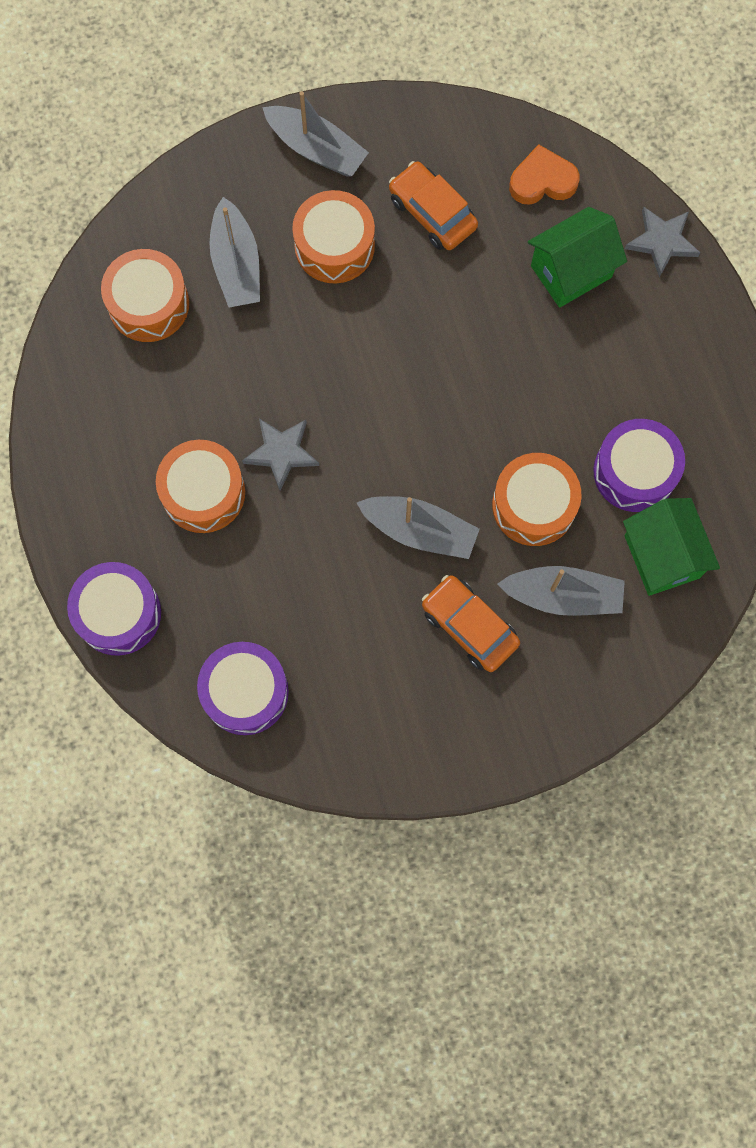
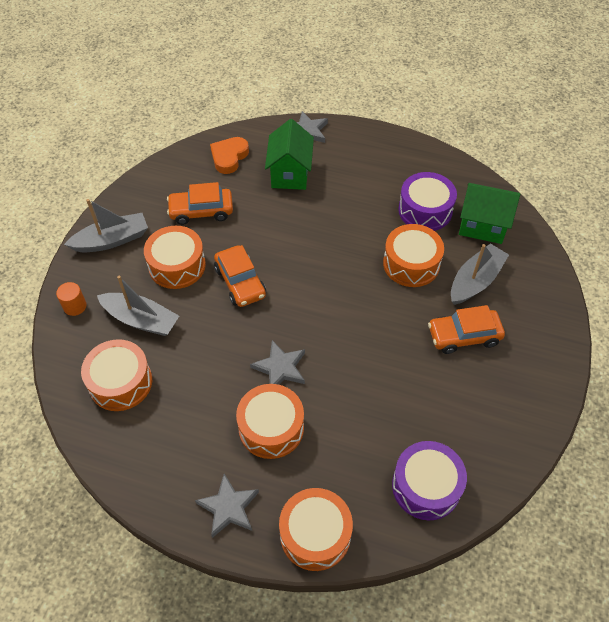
camera: 55 degrees left, 20 degrees down
purple drum [67,562,161,655] -> orange drum [279,488,353,571]
grey boat [357,496,480,559] -> none
none -> orange cylinder [56,282,87,316]
none -> grey star [195,474,259,538]
none -> orange car [214,245,266,307]

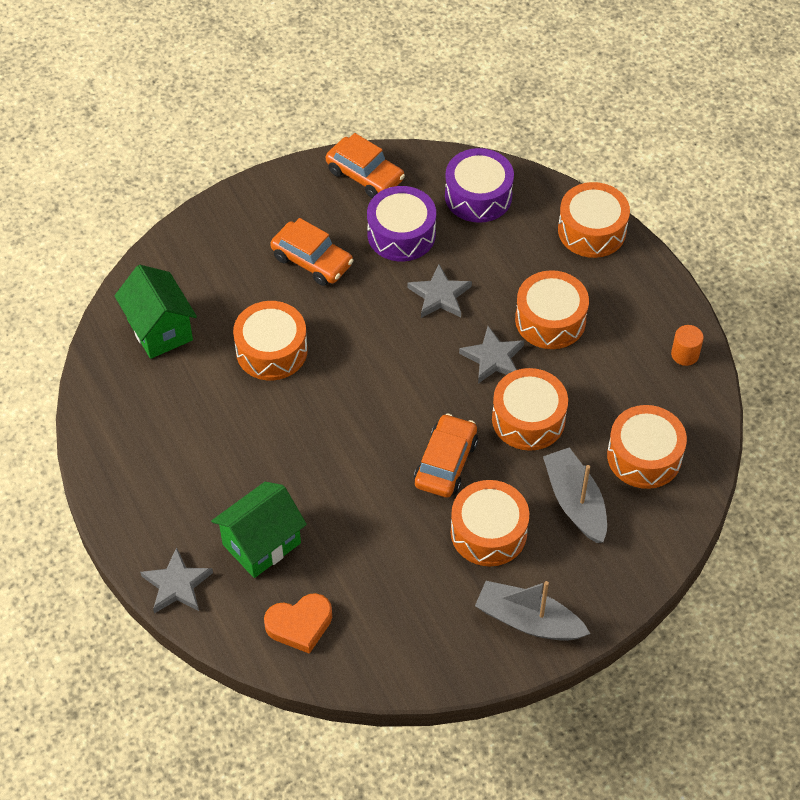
camera: 135 degrees left, 0 degrees up
orange cylinder [56,282,87,316] -> orange cylinder moved to [671,325,704,366]
orange car [167,182,233,225] -> orange car moved to [326,133,405,198]
grey star [195,474,259,538] -> grey star moved to [407,264,472,318]
purple drum [398,172,457,231] -> purple drum moved to [367,186,436,261]
grey boat [451,243,509,305] -> none
none -> orange drum [492,368,568,451]

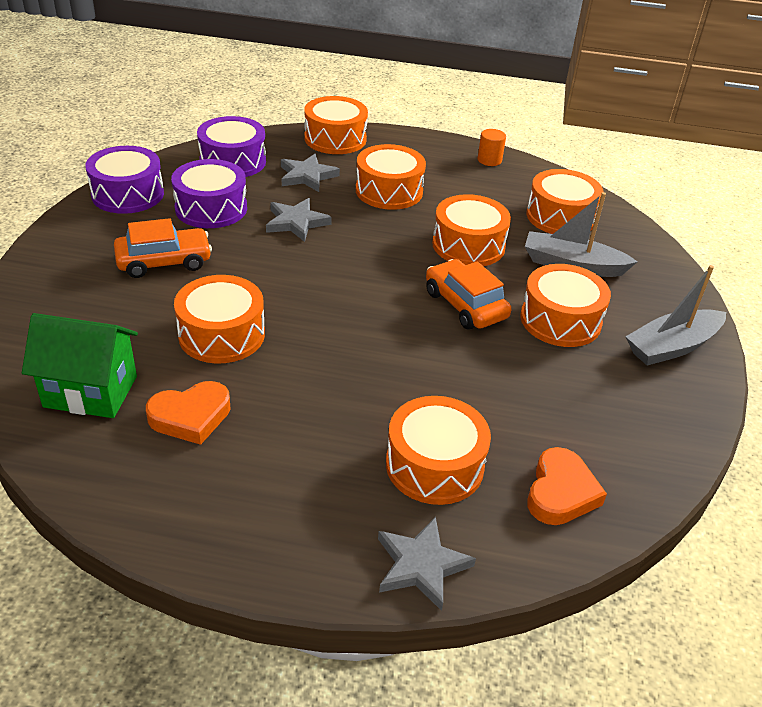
camera: 55 degrees left, 15 degrees down
green house [211,482,307,578] -> orange drum [386,396,491,505]
orange car [326,133,405,198] -> purple drum [85,146,164,214]
grey star [459,326,524,384] -> grey star moved to [281,154,340,192]
none -> orange heart [146,381,231,445]

